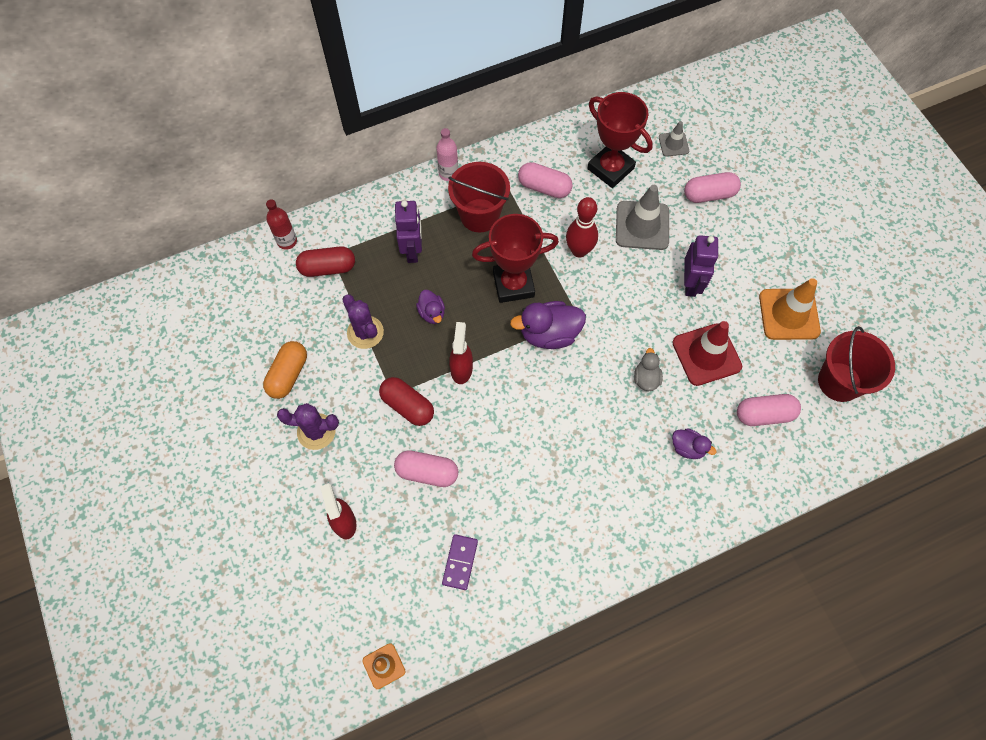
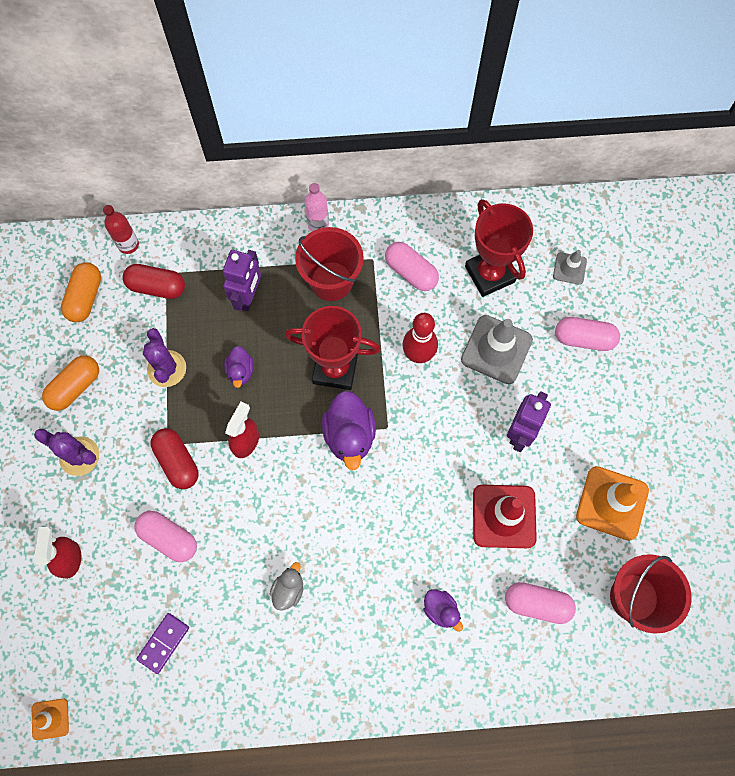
camera: 20 degrees right, 5 degrees up
purple duck [510,301,586,349] -> purple duck turned 105 degrees counterclockwise [322,391,376,471]
grey duck [634,348,663,391] -> grey duck moved to [270,562,303,611]
none -> orange capsule [61,263,101,322]

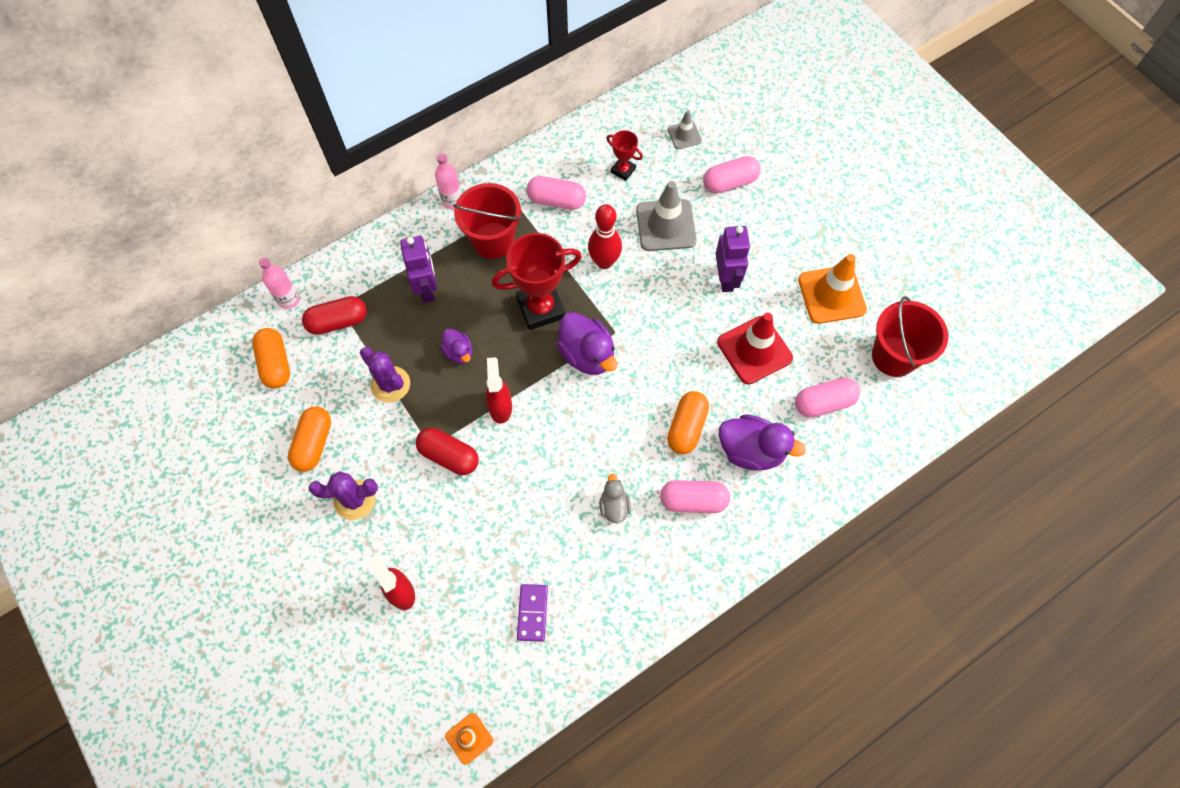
camera: 30 degrees left, 5 degrees down
red bottle [103,205,139,254] -> pink bottle [259,257,300,309]
pink capsule [134,511,197,562] -> pink capsule moved to [660,480,730,513]
purple duck [424,589,463,632] -> purple duck [719,414,806,471], size x1.77
red trophy [465,199,533,297] -> red trophy [606,130,643,181], size x0.51
none -> orange capsule [667,391,709,454]

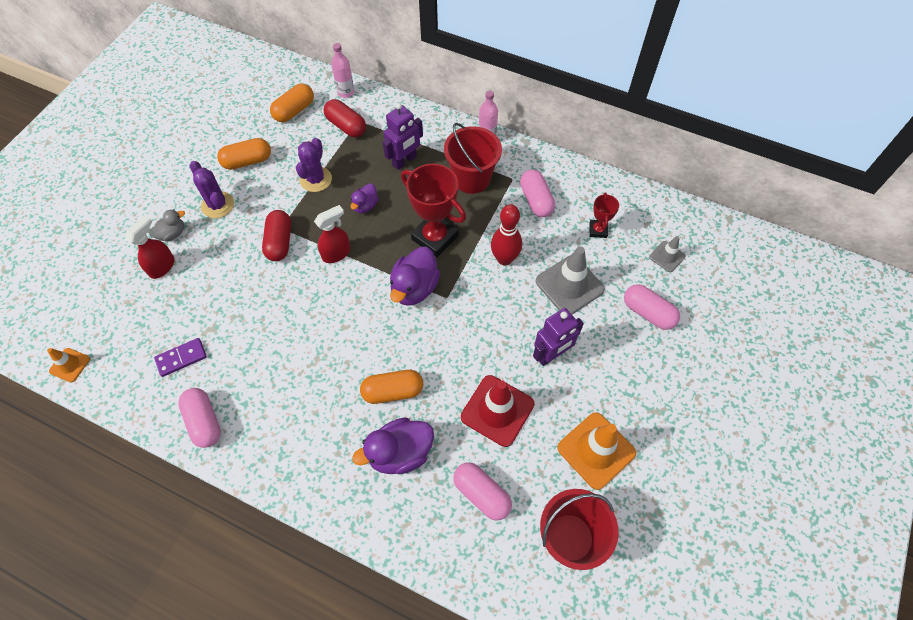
camera: 60 degrees right, 5 degrees down
grey duck [599,474,631,523] -> grey duck moved to [150,209,185,242]
pink capsule [660,480,730,513] -> pink capsule moved to [178,388,221,448]
purple duck [719,414,806,471] -> purple duck turned 75 degrees clockwise [352,417,434,474]

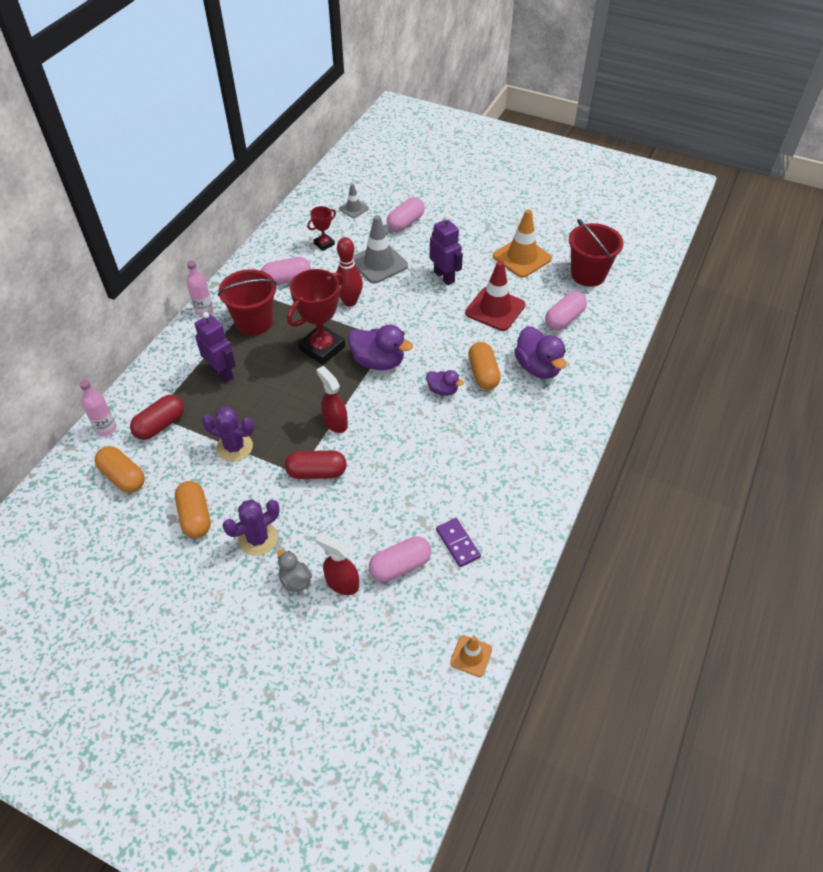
camera: 90 degrees left, 10 degrees down
pink capsule [178,388,221,448] -> pink capsule moved to [369,536,431,582]
purple duck [350,184,379,213] -> purple duck moved to [426,370,464,396]
red trophy [589,192,619,238] -> red trophy turned 45 degrees counterclockwise [307,206,336,251]

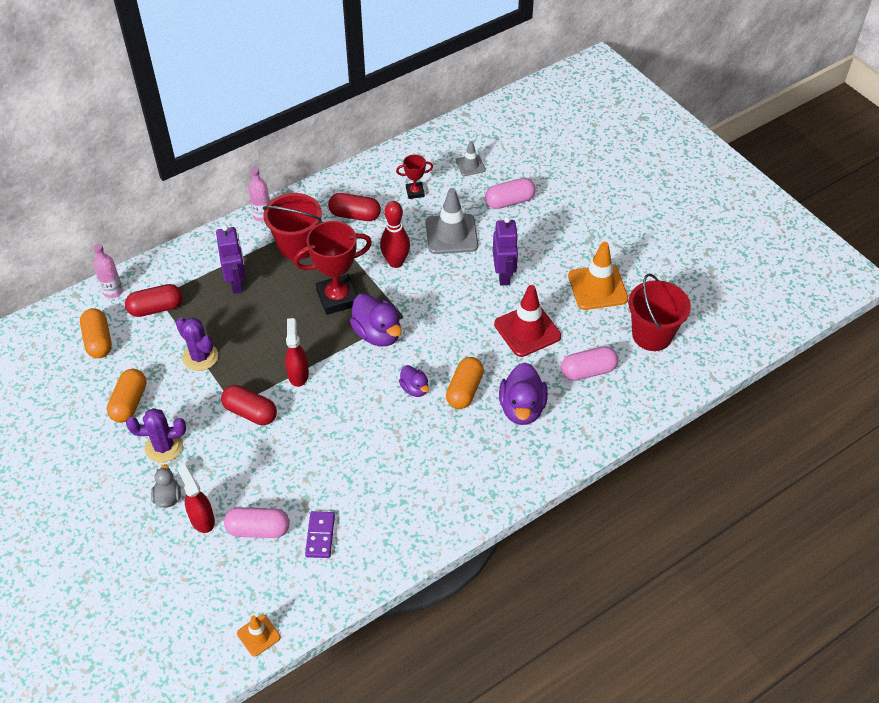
camera: 30 degrees right, 0 degrees up
pink capsule [261,257,311,285] -> red capsule [328,193,381,221]

